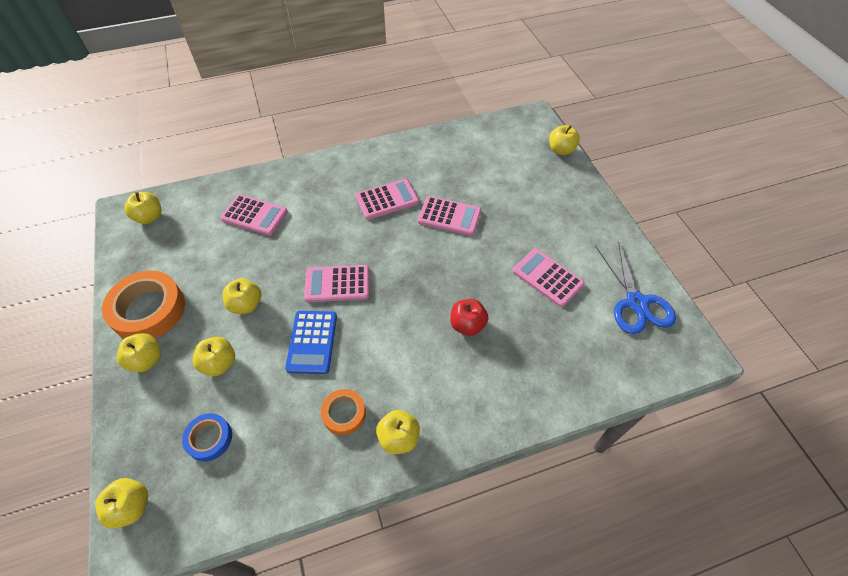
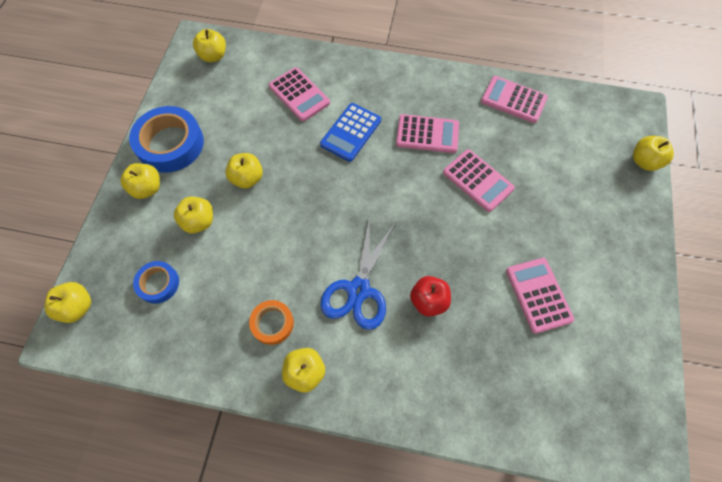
camera: 30 degrees right, 10 degrees up
orange tape [102,270,185,339] -> blue tape [129,106,204,172]
blue calculator [285,311,337,374] -> blue calculator moved to [320,103,381,162]
pink calculator [304,265,369,302] -> pink calculator moved to [481,76,548,123]
blue scissors [595,241,676,334] -> blue scissors moved to [321,221,395,330]

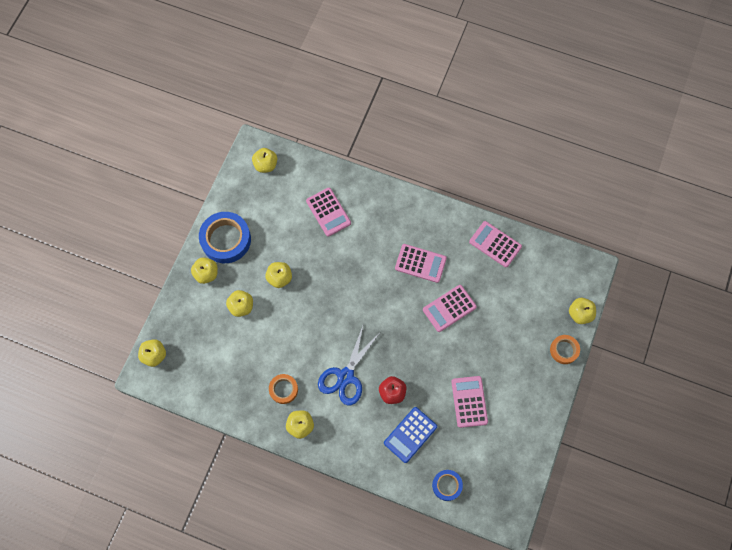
camera: 10 degrees right, 5 degrees up
blue tape [133,261,179,304] -> blue tape moved to [432,470,463,501]
blue calculator [320,103,381,162] -> blue calculator moved to [384,407,437,463]
pink calculator [443,149,515,212] -> pink calculator turned 90 degrees clockwise [423,285,477,332]
none -> orange tape [550,335,580,364]

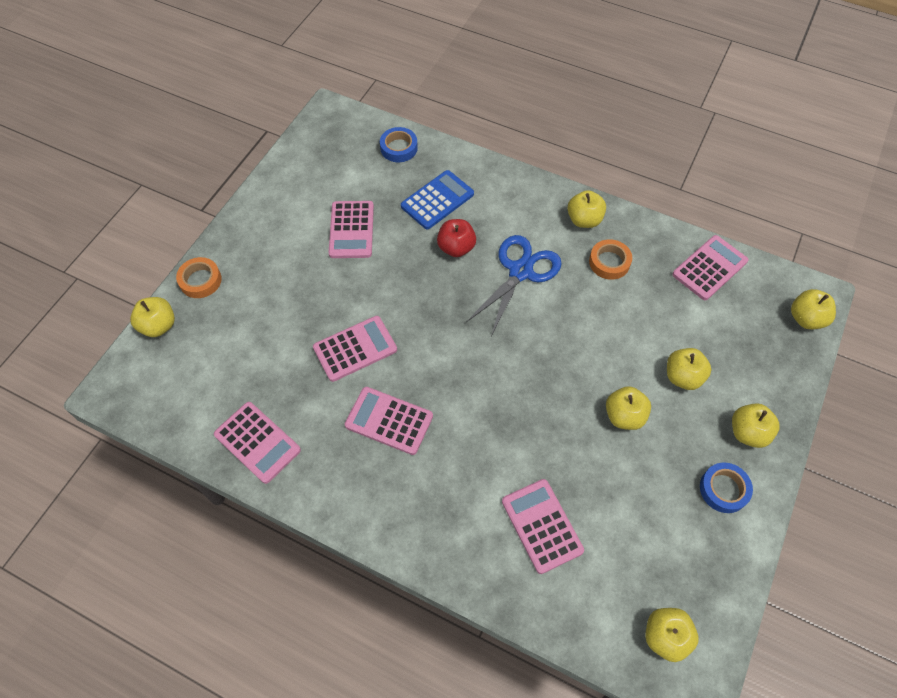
camera: 175 degrees left, 10 degrees down
blue tape [199,212,251,263] -> blue tape [700,462,753,513], size x0.54
none -> pink calculator [672,235,748,300]

